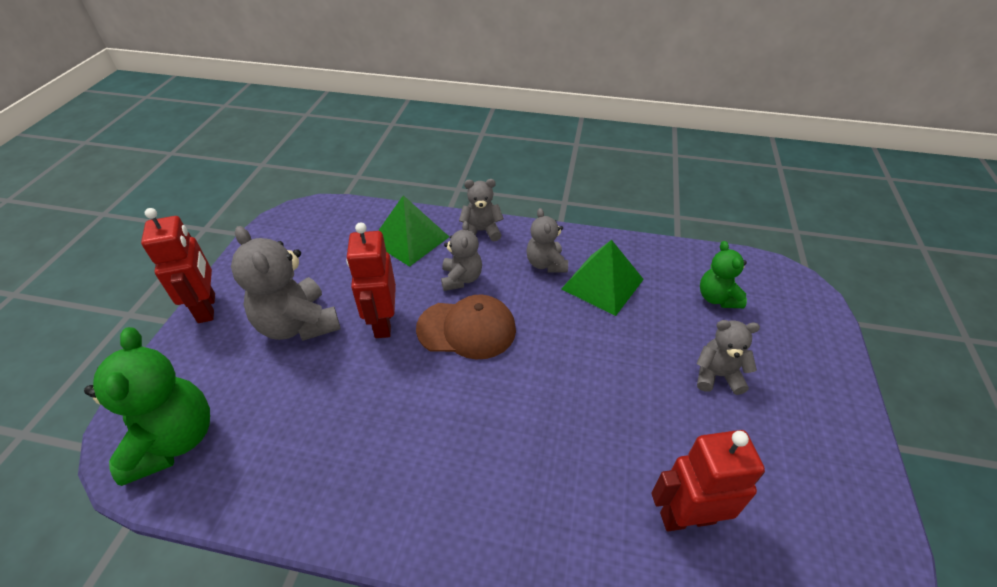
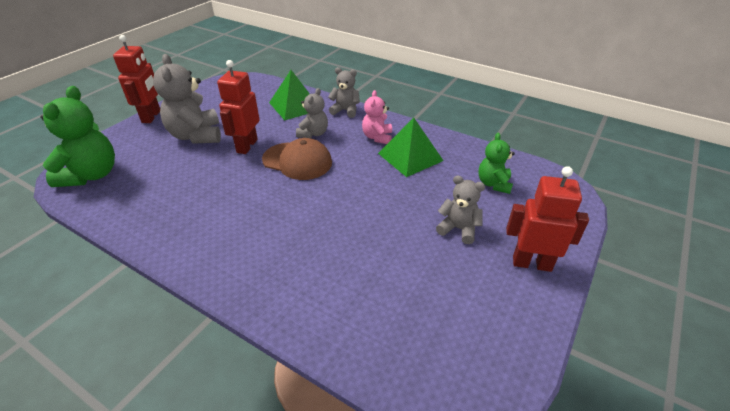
camera: 20 degrees right, 5 degrees down
grey teddy bear [526,208,568,272] -> pink teddy bear [362,90,392,144]
red robot [651,430,765,532] -> red robot moved to [506,166,589,272]

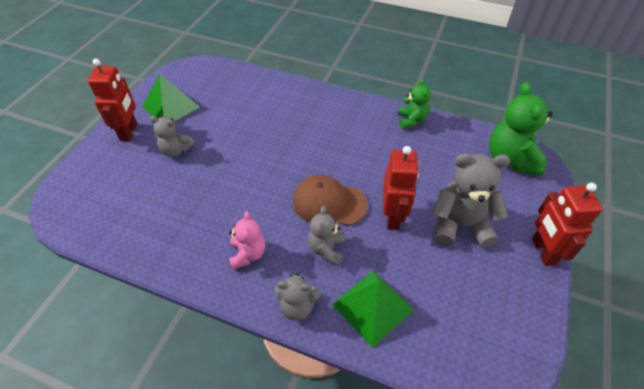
camera: 170 degrees right, 10 degrees up
grey teddy bear [153,54,221,144] -> grey teddy bear turned 60 degrees counterclockwise [432,153,510,248]
green pyramid [378,118,444,177] -> green pyramid moved to [142,74,199,121]
green teddy bear [478,133,515,194] -> green teddy bear moved to [398,78,431,129]
red robot [506,166,589,272] -> red robot turned 90 degrees counterclockwise [88,59,137,141]

